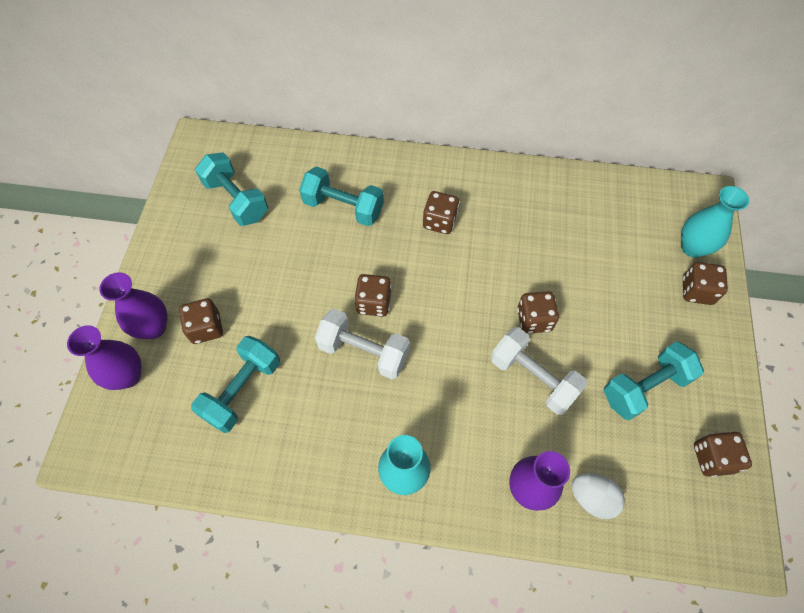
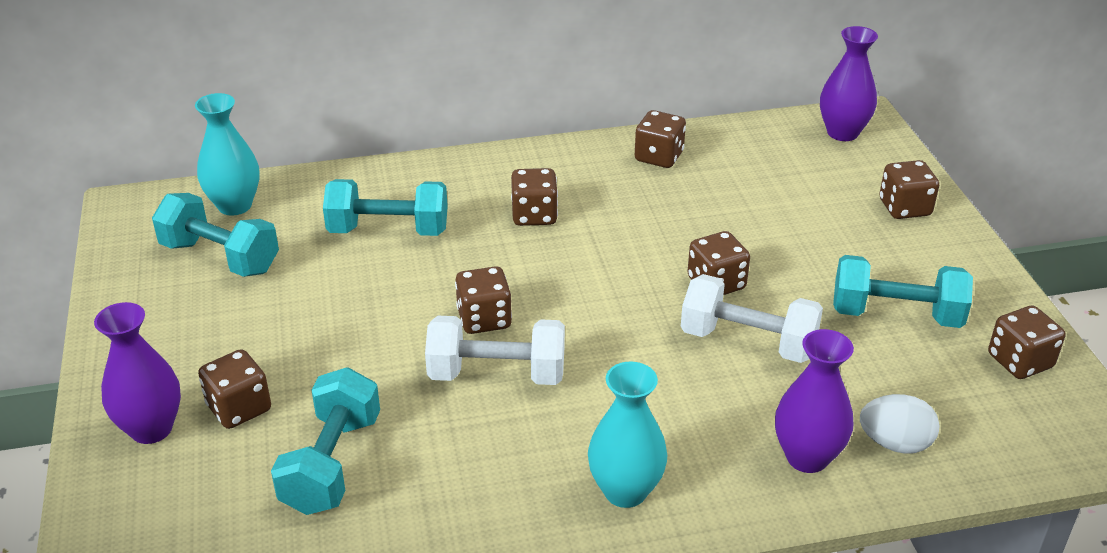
camera: 20 degrees left, 25 degrees down
purple vase [67,325,142,390] -> purple vase moved to [820,26,878,141]
turquoise dumbbell [604,341,704,420] -> turquoise dumbbell turned 60 degrees clockwise [833,255,973,328]
turquoise vase [681,186,749,258] -> turquoise vase moved to [195,93,260,216]
none -> brown dice [635,110,686,168]

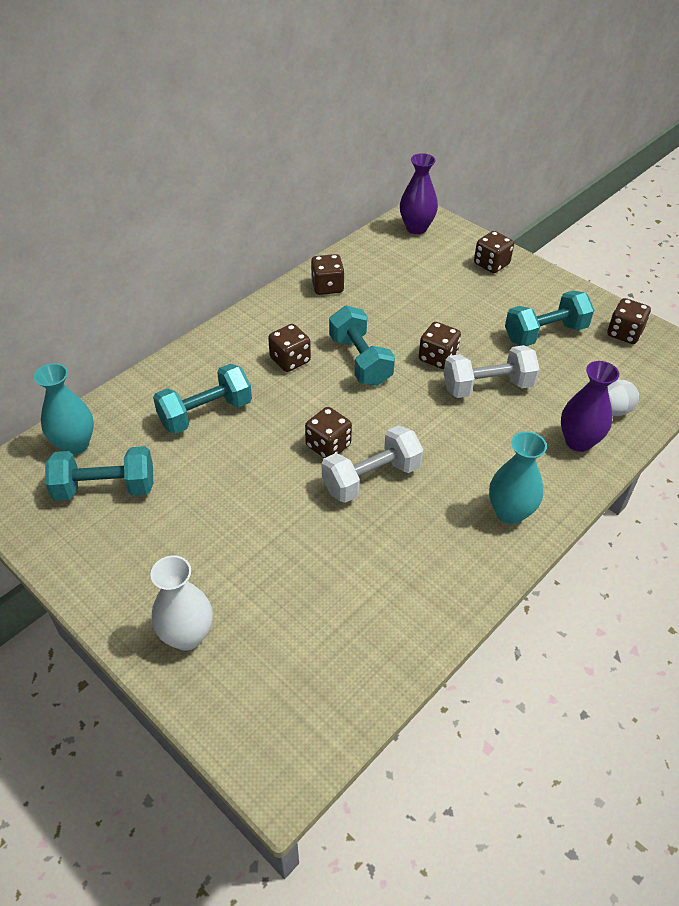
camera: 35 degrees left, 10 degrees up
purple vase [94,302,181,444] -> white vase [150,555,213,650]
brown dice [198,349,271,429] -> none
turquoise dumbbell [271,367,380,515] -> turquoise dumbbell moved to [329,306,395,386]

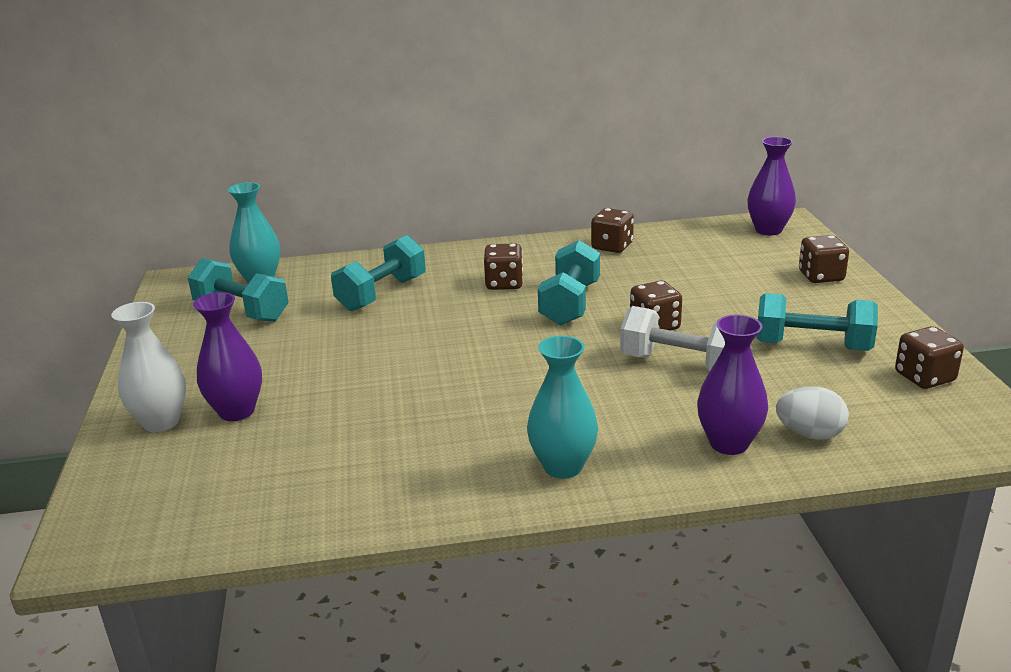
camera: 40 degrees right, 20 degrees down
turquoise dumbbell [153,364,252,434] -> turquoise dumbbell turned 60 degrees counterclockwise [331,235,426,312]
brown dice [305,407,352,458] -> none
white dumbbell [322,425,423,503] -> none
none -> purple vase [193,292,262,421]

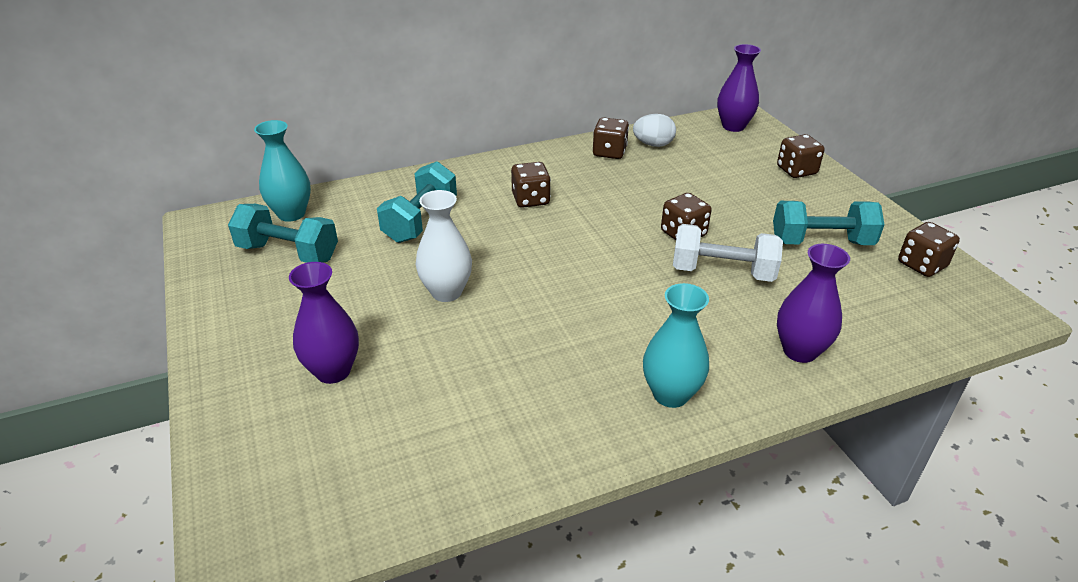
camera: 15 degrees left, 10 degrees up
white vase [111,302,186,432] -> white vase moved to [416,190,472,302]
turquoise dumbbell [538,240,600,325] -> none
white egg [776,386,849,440] -> white egg moved to [633,114,676,147]

